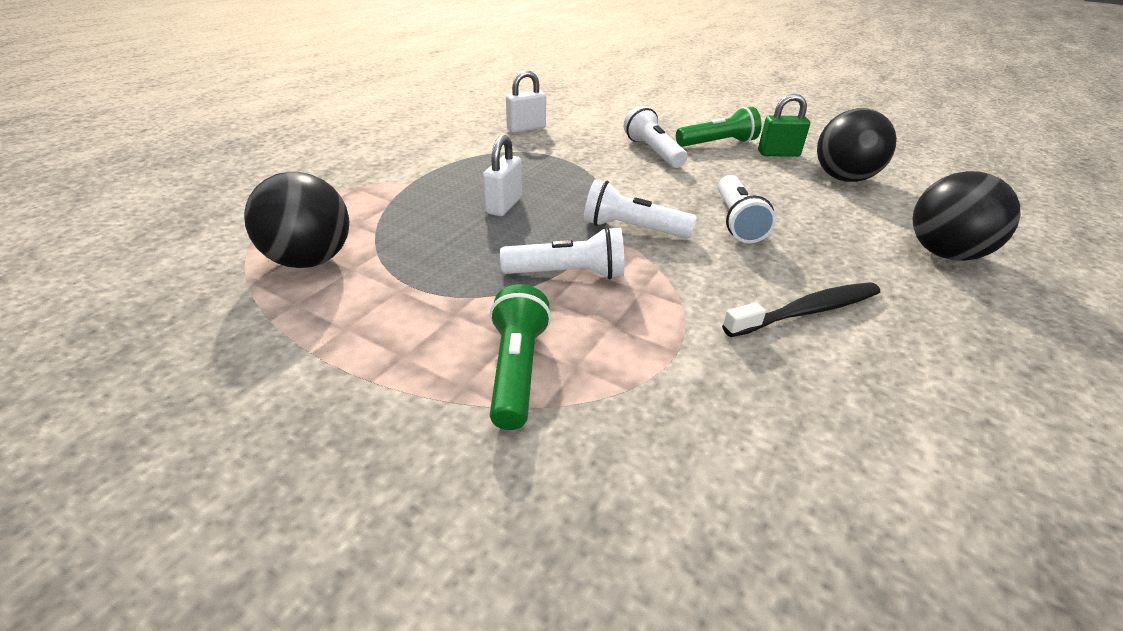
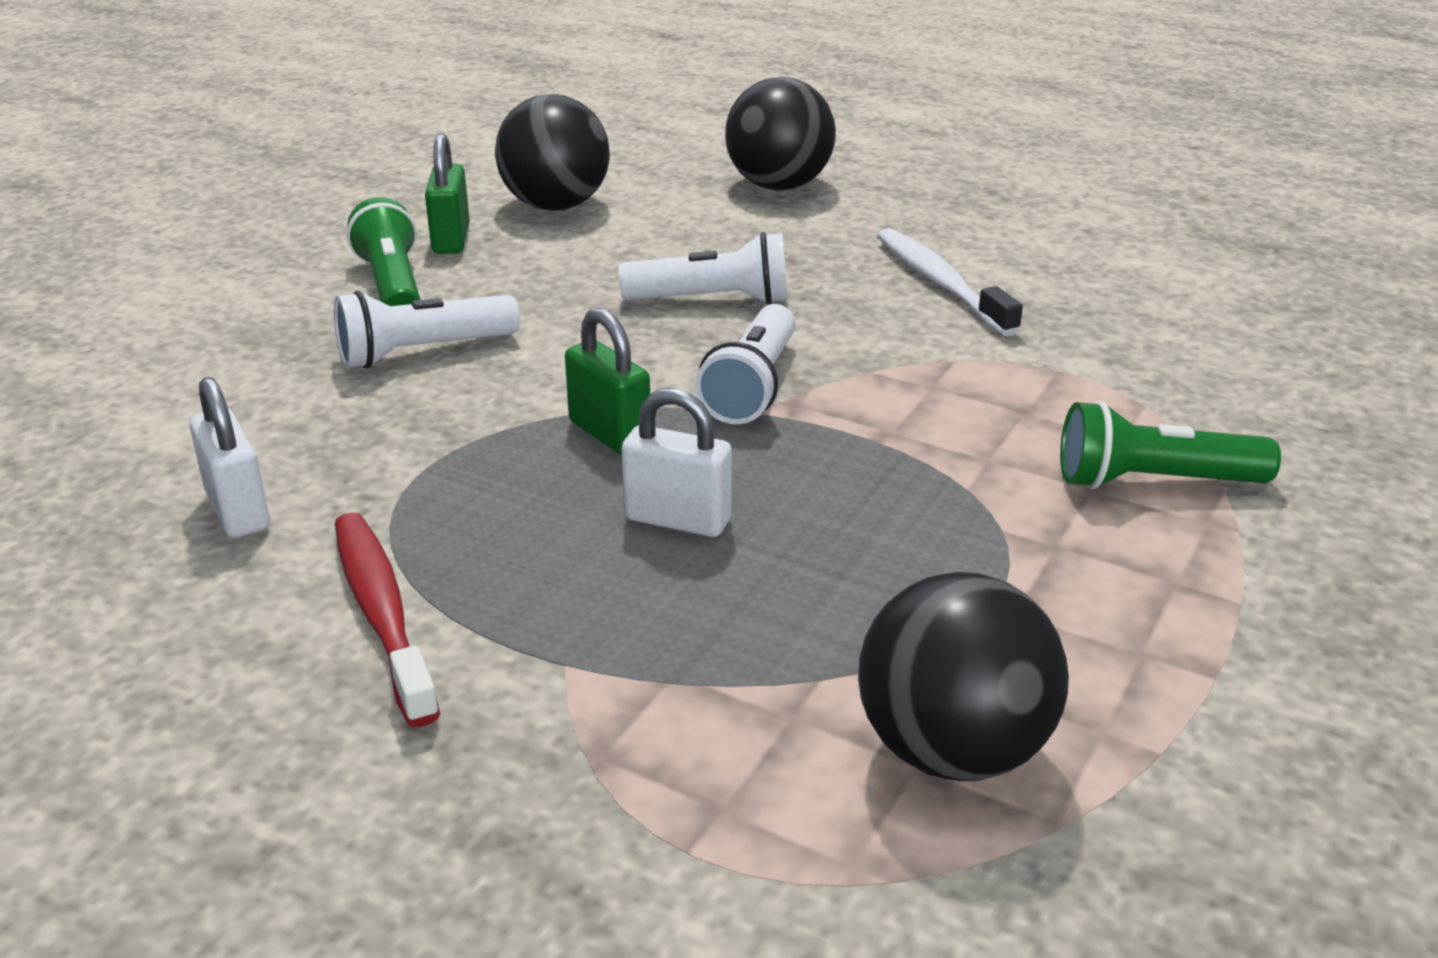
camera: 90 degrees left, 5 degrees down
white flashlight [500,227,624,279] -> none
black toothbrush [722,282,880,337] -> white toothbrush [877,228,1023,336]
none -> red toothbrush [335,512,440,727]
none -> green padlock [565,308,650,455]

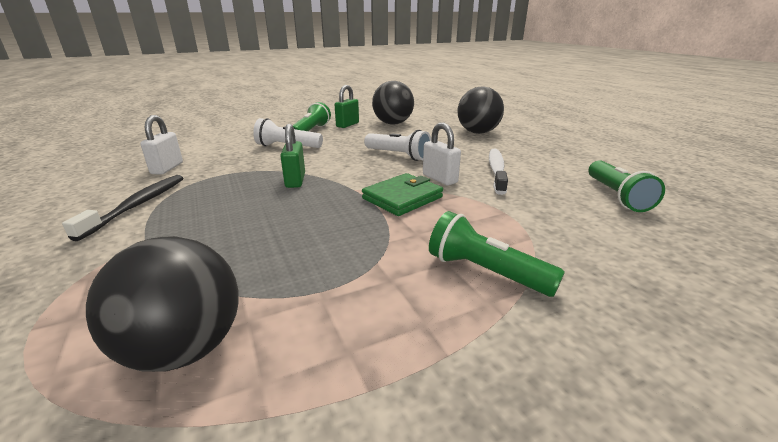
camera: 35 degrees right, 5 degrees down
red toothbrush [335,512,440,727] -> black toothbrush [62,175,183,241]
white padlock [621,388,732,537] -> white padlock moved to [423,123,461,185]
white flashlight [695,304,795,424] -> none
none -> green wallet [362,173,443,216]
none -> green flashlight [589,160,665,212]

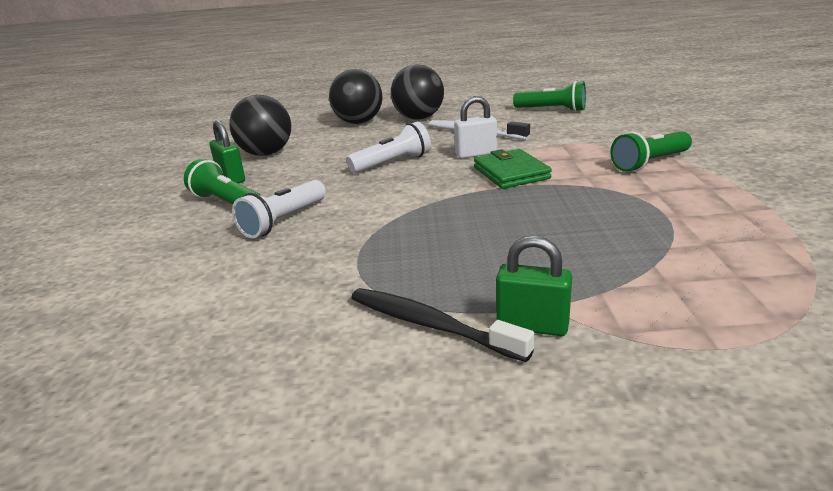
camera: 65 degrees left, 0 degrees up
black ball [86,236,239,372] -> black ball moved to [391,64,444,120]
white padlock [140,115,183,175] -> none
green padlock [280,124,305,188] -> green padlock moved to [496,236,572,336]

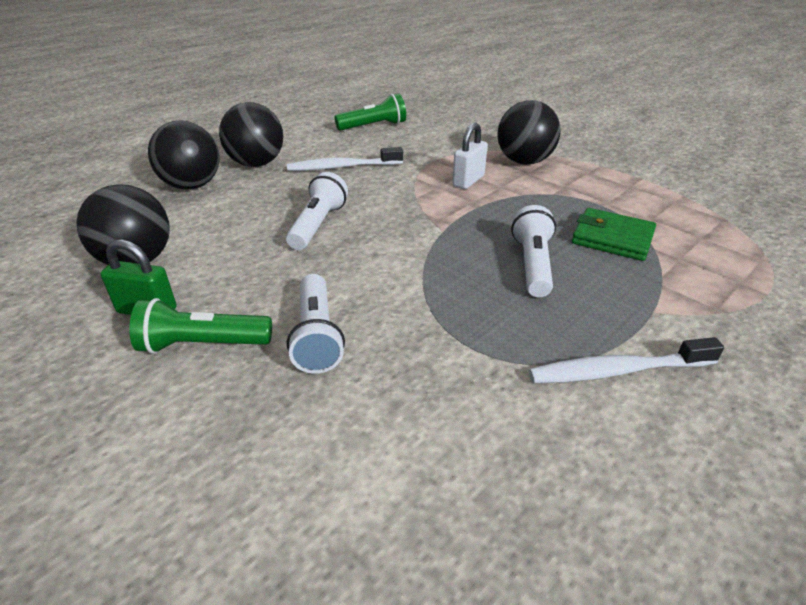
camera: 45 degrees left, 10 degrees up
black toothbrush [351,288,535,362] -> white toothbrush [529,337,724,383]
white padlock [454,96,497,159] -> white padlock moved to [452,123,488,189]
green wallet [474,149,552,189] -> green wallet moved to [572,208,656,261]
green padlock [496,236,572,336] -> none
green flashlight [610,131,692,172] -> black ball [497,100,561,165]
none -> white flashlight [511,205,556,297]

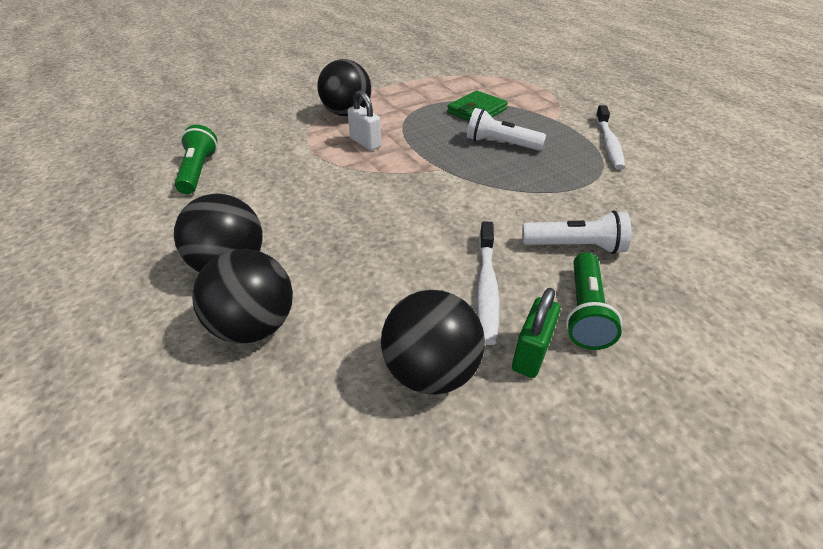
camera: 75 degrees left, 5 degrees up
white flashlight [286,172,348,250] -> none
white toothbrush [287,147,403,171] -> white toothbrush moved to [477,221,500,345]

